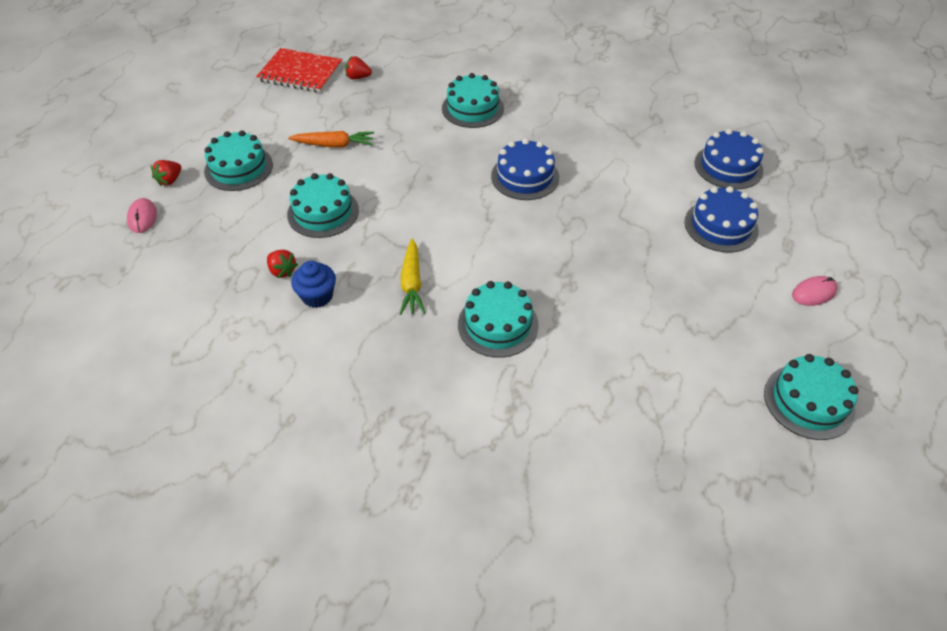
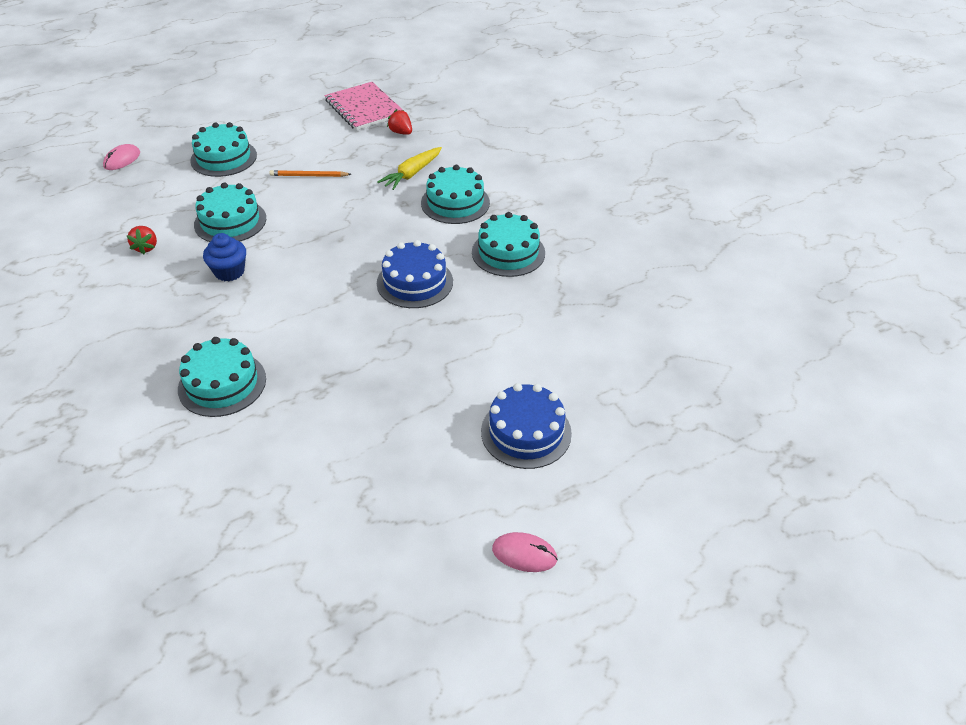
camera: 40 degrees right, 5 degrees down
red strawberry [151,160,181,186] -> none
red notebook [256,48,342,93] -> pink notebook [325,82,403,131]
orange carrot [288,131,374,148] -> orange pencil [269,170,351,177]
blue cupcake [291,261,336,308] -> blue cupcake moved to [203,233,246,281]
yellow carrot [400,238,426,315] -> yellow carrot moved to [377,147,442,190]
blue cake [694,129,764,189] -> none
turquoise cake [764,354,858,440] -> turquoise cake moved to [472,212,545,277]

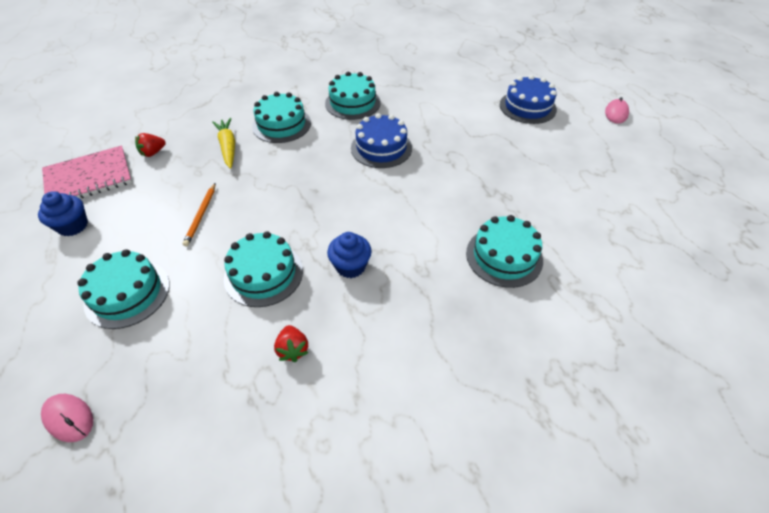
camera: 85 degrees left, 5 degrees up
red strawberry [127,226,157,254] -> red strawberry turned 75 degrees clockwise [274,325,308,362]
yellow carrot [377,147,442,190] -> yellow carrot turned 150 degrees counterclockwise [212,118,235,169]
none -> blue cupcake [38,191,88,236]

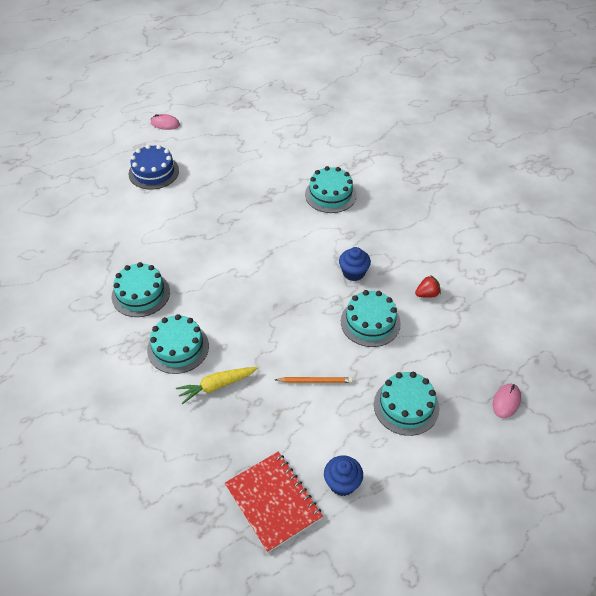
camera: 95 degrees left, 0 degrees up
pink notebook [42,146,132,199] -> red notebook [225,452,323,553]
red strawberry [135,133,166,157] -> none
blue cake [351,113,412,168] -> none

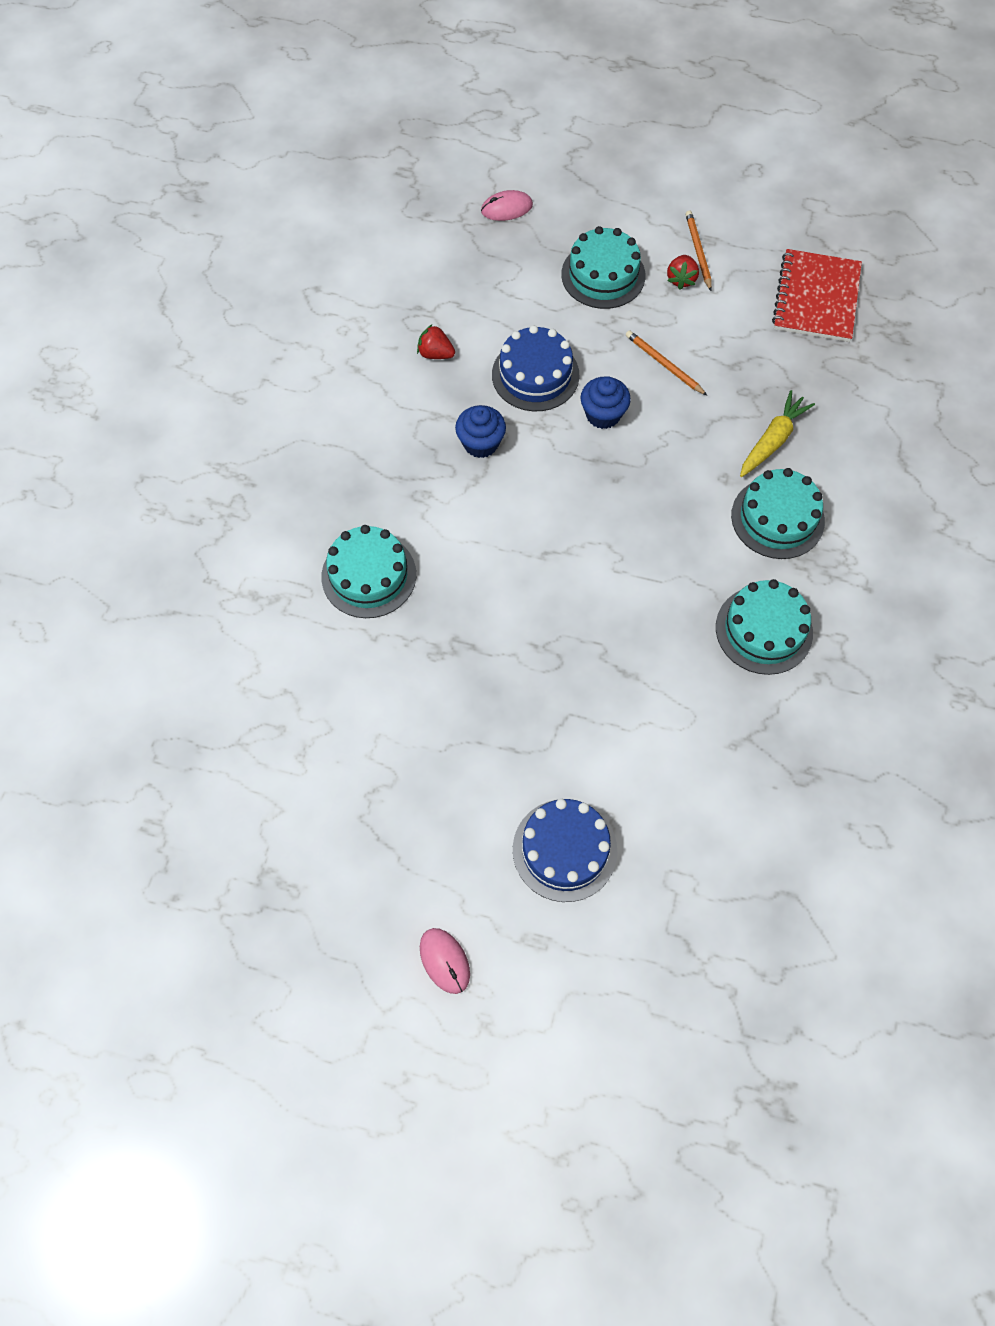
camera: 135 degrees left, 15 degrees up
yellow carrot [176,367,258,404] -> yellow carrot turned 75 degrees counterclockwise [740,390,815,477]
blue cupcake [324,455,363,496] -> blue cupcake moved to [580,376,631,429]
turquoise cake [341,290,401,347] -> blue cake [492,325,579,411]
none -> red strawberry [667,255,699,290]
none -> orange pencil [686,211,712,291]

